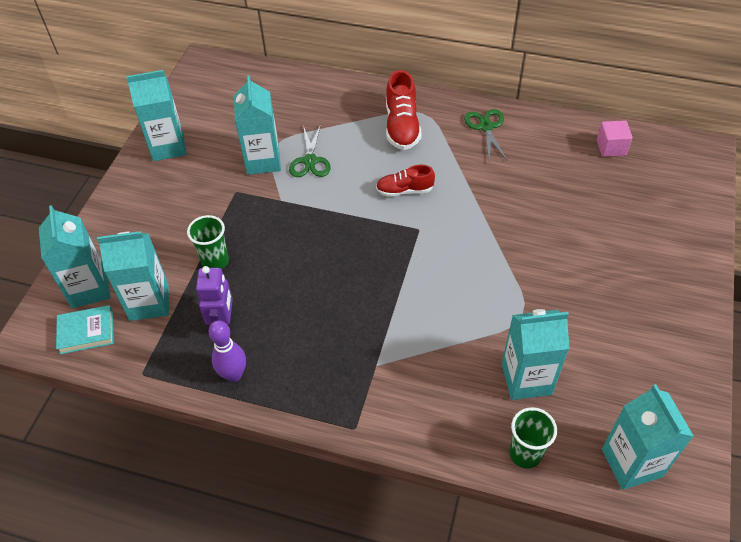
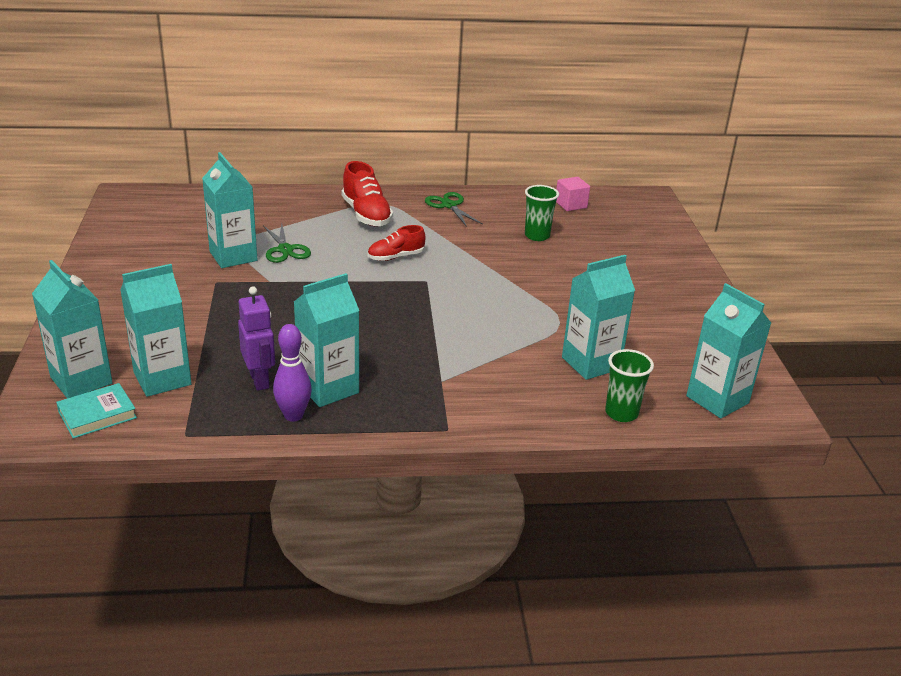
camera: 25 degrees left, 20 degrees down
turquoise carton [126,70,187,161] -> turquoise carton moved to [294,273,359,407]
green cup [187,215,229,269] -> green cup moved to [525,185,559,241]

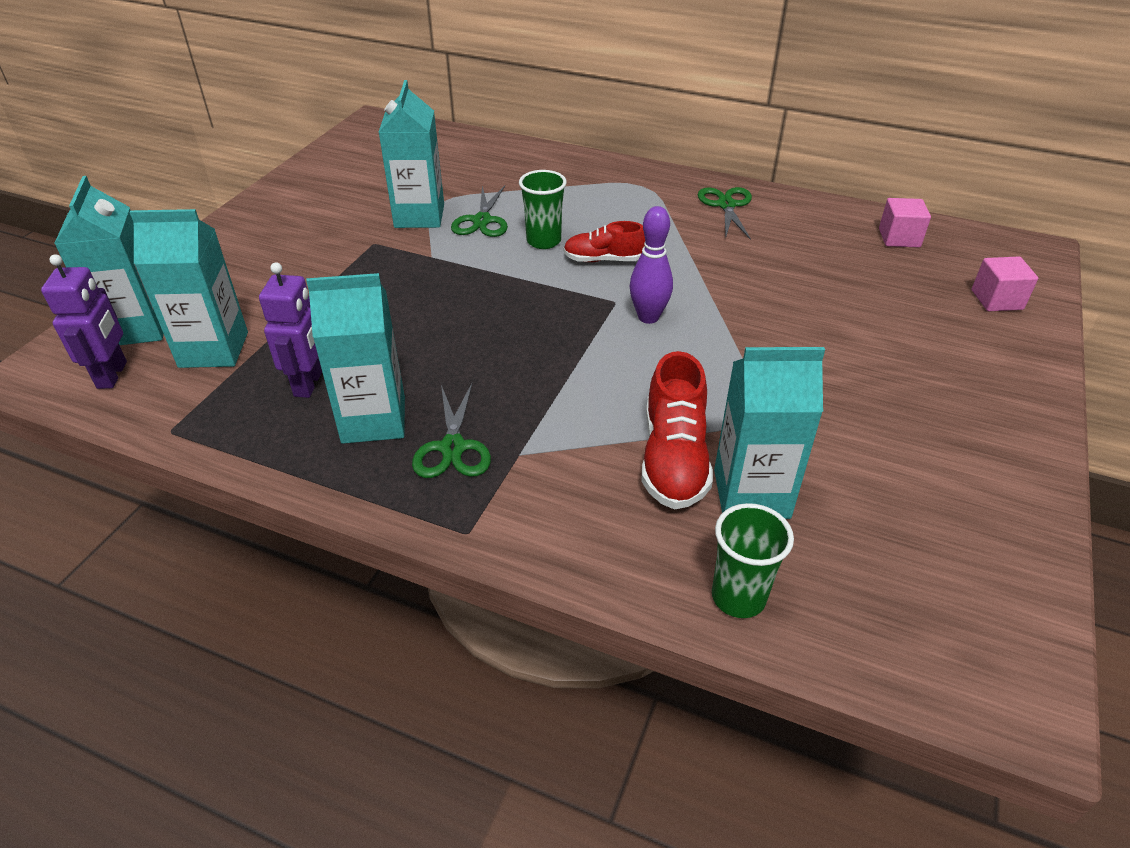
camera: 30 degrees right, 10 degrees up
turquoise book [56,383,137,439] -> purple robot [41,254,127,389]
purple bowling pin [273,324,312,422] -> purple bowling pin moved to [630,206,673,324]
red shoe [342,161,393,226] -> red shoe moved to [642,351,713,509]
green cup [525,185,559,241] -> green cup moved to [519,170,567,249]
turquoise carton [686,283,771,418] -> none
none -> green scissors [412,382,491,478]
none -> pink cube [971,256,1038,311]

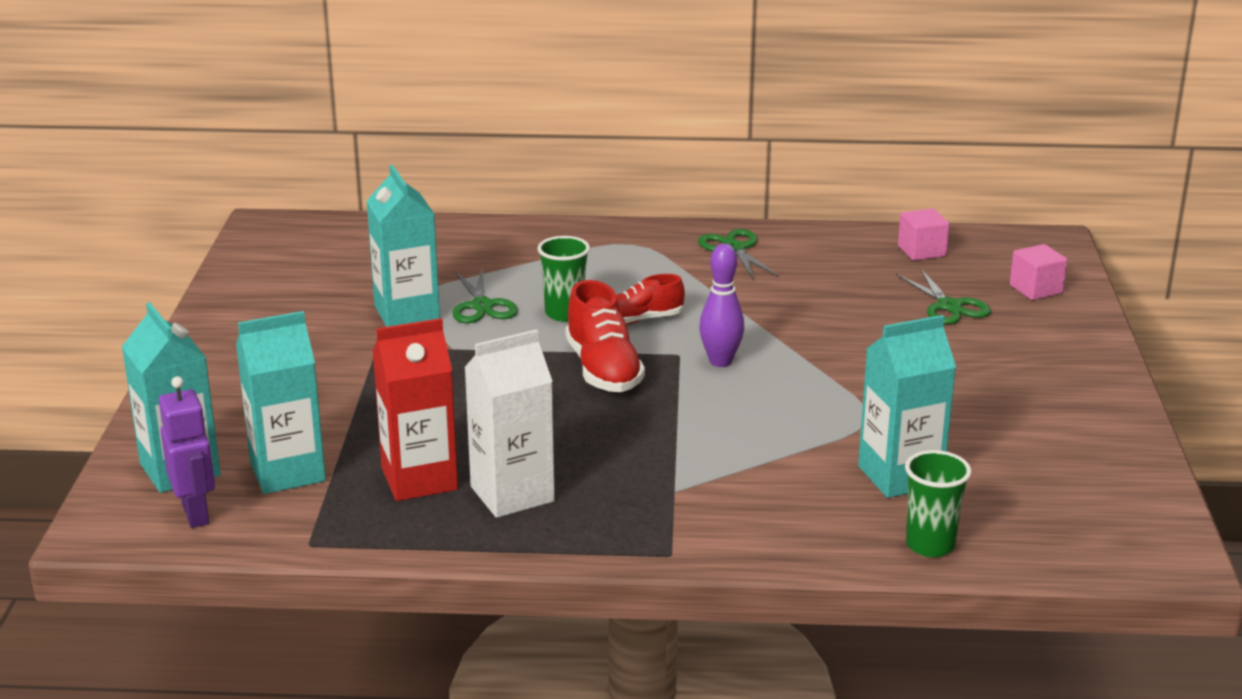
camera: 20 degrees left, 15 degrees down
purple robot [259,262,322,398] -> red carton [373,318,458,501]
turquoise carton [306,273,405,444] -> white carton [464,329,555,518]
green scissors [412,382,491,478] -> green scissors moved to [896,268,991,324]
red shoe [642,351,713,509] -> red shoe moved to [565,280,645,392]

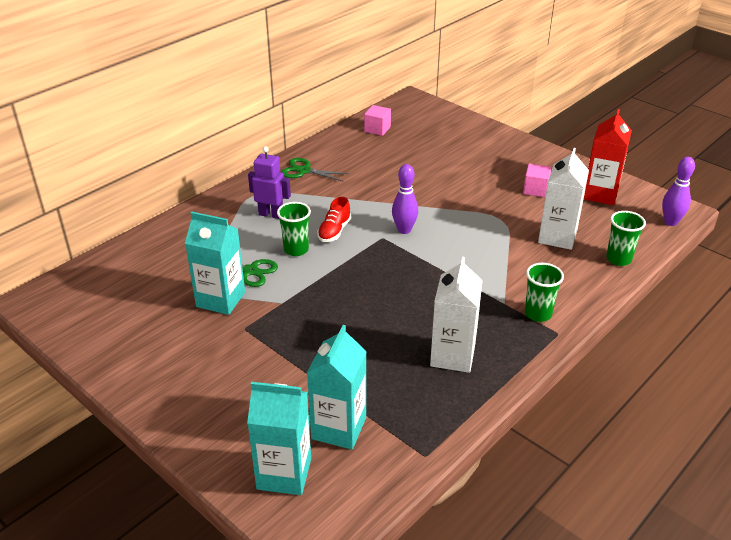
camera: 50 degrees left, 10 degrees up
purple robot [159,376,215,528] -> purple robot moved to [248,146,291,219]
red carton [373,318,458,501] -> red carton moved to [584,109,632,205]
red shoe [565,280,645,392] -> none
turquoise carton [858,315,956,498] -> white carton [538,148,589,250]
green scissors [896,268,991,324] -> none
pink cube [1010,244,1068,300] -> pink cube moved to [523,164,551,197]
none -> green cup [525,263,564,322]
none -> purple bowling pin [662,157,695,226]

